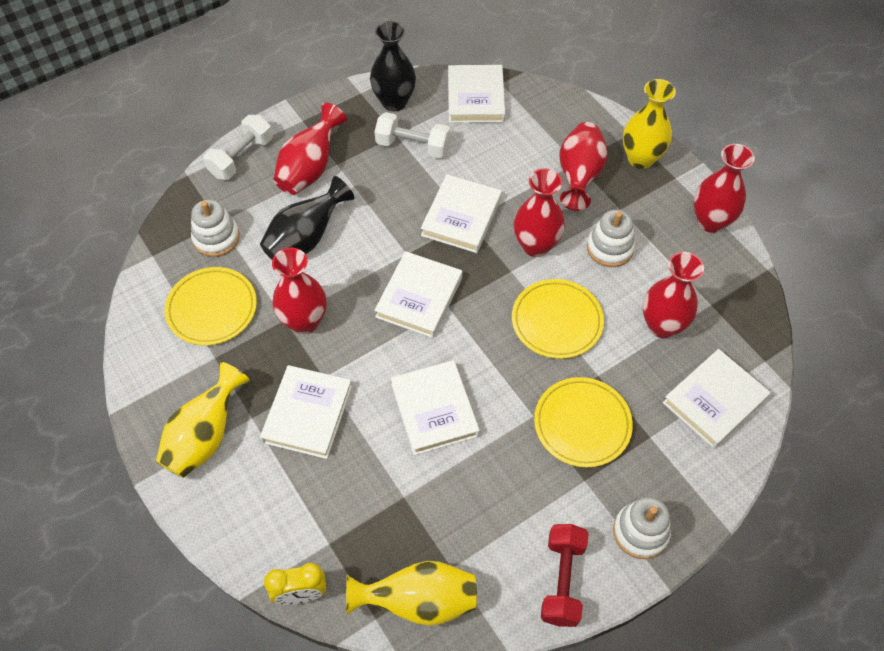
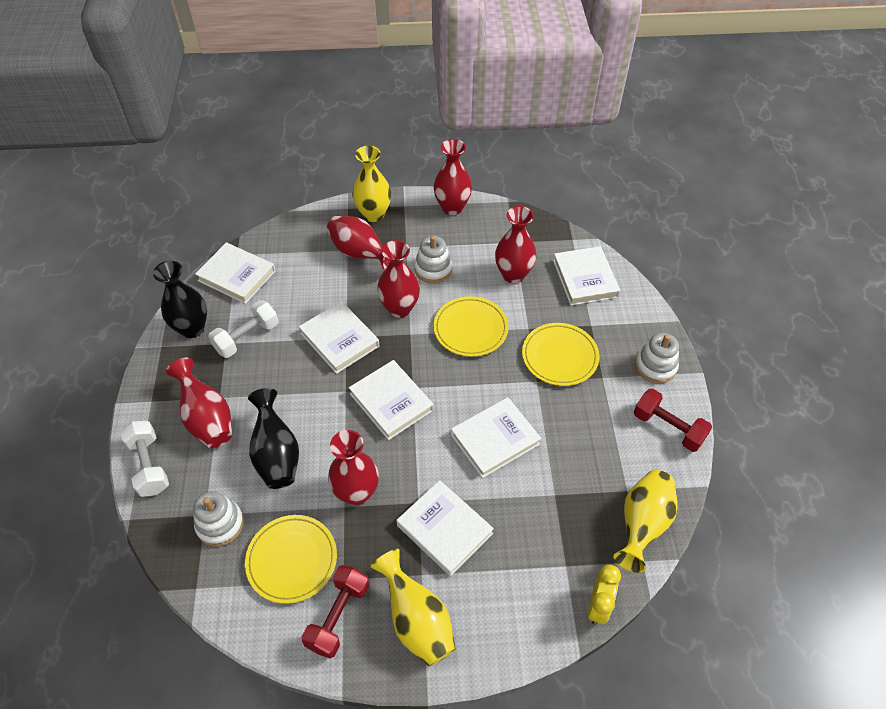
camera: 60 degrees left, 5 degrees down
white book [391,360,480,455] -> white book turned 45 degrees counterclockwise [451,397,541,478]
none -> red dumbbell [301,565,369,658]

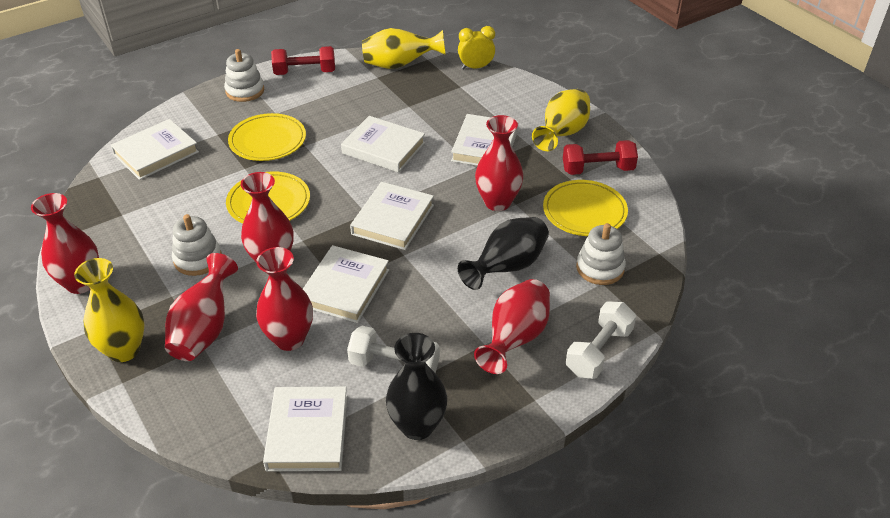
camera: 120 degrees left, 10 degrees down
red vase [495,206,537,283] -> red vase moved to [256,247,313,351]
red dumbbell [634,388,712,452] -> red dumbbell turned 75 degrees clockwise [271,46,335,75]

